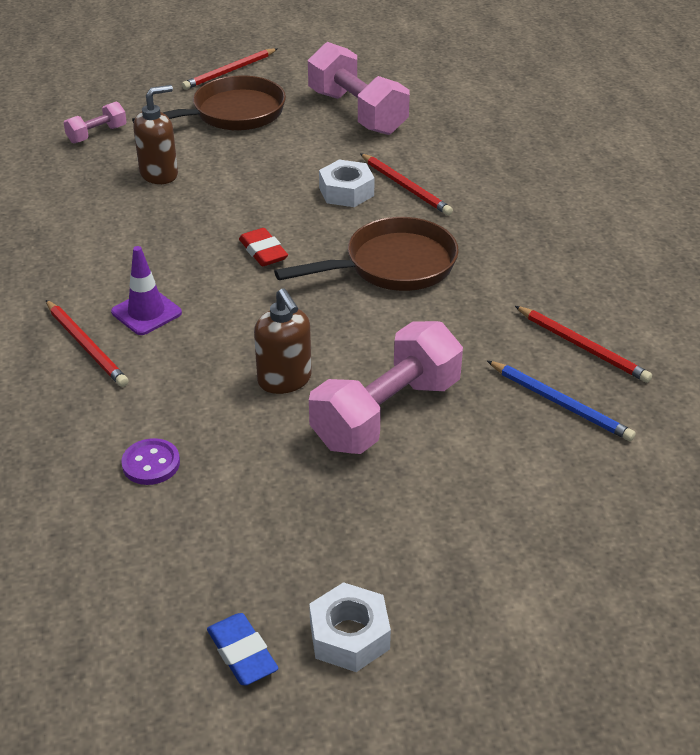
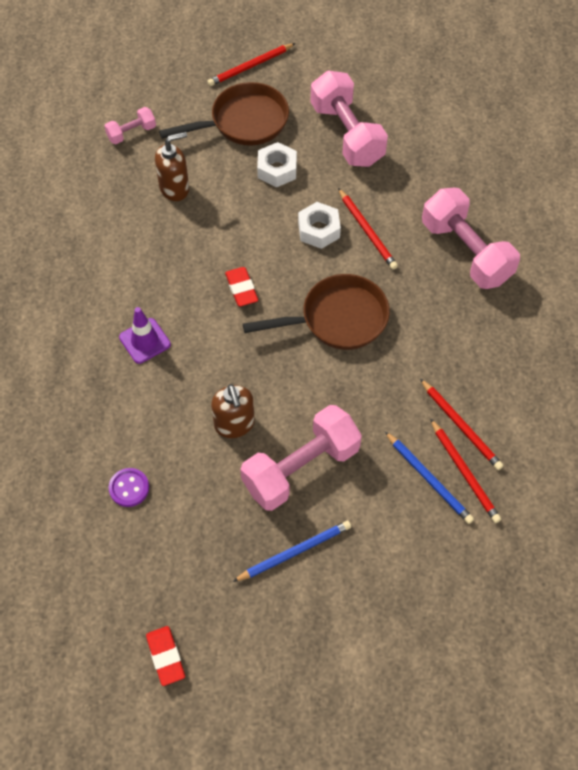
camera: 10 degrees right, 20 degrees up
red pencil [46,300,129,387] -> red pencil moved to [430,418,501,523]
blue eraser [207,613,279,685] -> red eraser [146,626,185,686]
white nut [309,582,391,672] -> white nut moved to [257,142,297,187]
none -> blue pencil [233,521,351,582]
none -> pink dumbbell [422,188,520,289]

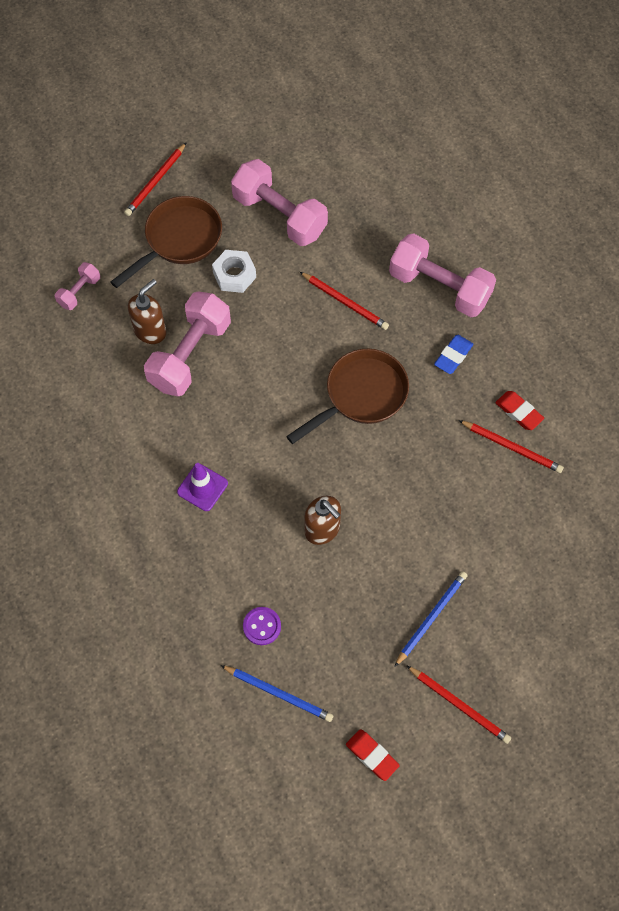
camera: 25 degrees left, 5 degrees up
red eraser [225,267,258,306] -> red eraser moved to [495,391,544,430]
pink dumbbell [240,405,362,511] -> pink dumbbell moved to [144,291,231,396]
white nut [298,202,341,249] -> none
blue pencil [385,431,474,524] -> blue pencil moved to [221,665,333,722]
red pencil [430,418,501,523] -> red pencil moved to [406,665,511,744]
none -> blue eraser [434,335,474,374]

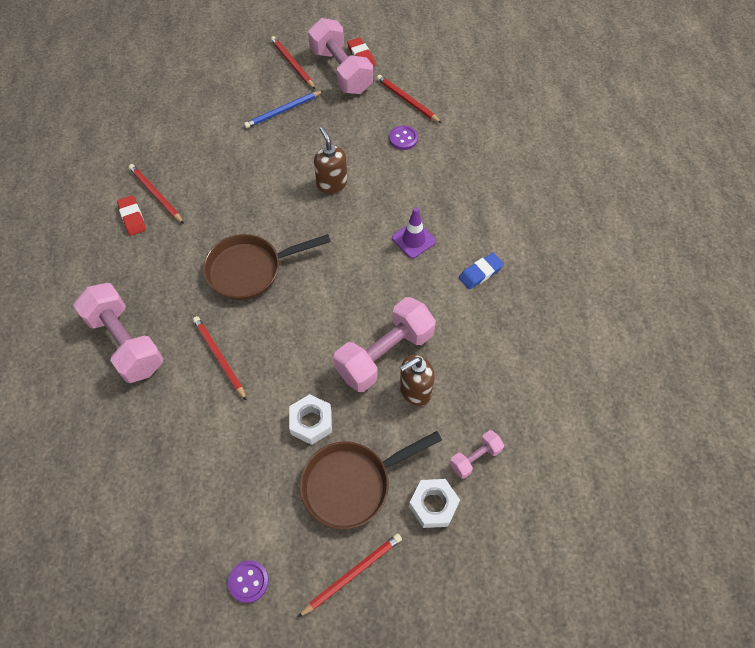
camera: 160 degrees left, 5 degrees down
blue pencil [221,665,333,722] -> red pencil [377,75,442,123]
pink dumbbell [231,159,328,246] -> pink dumbbell moved to [308,18,373,94]
blue eraser [434,335,474,374] -> blue eraser moved to [459,253,504,289]
none -> purple button [228,560,269,603]
none -> white nut [409,479,460,528]

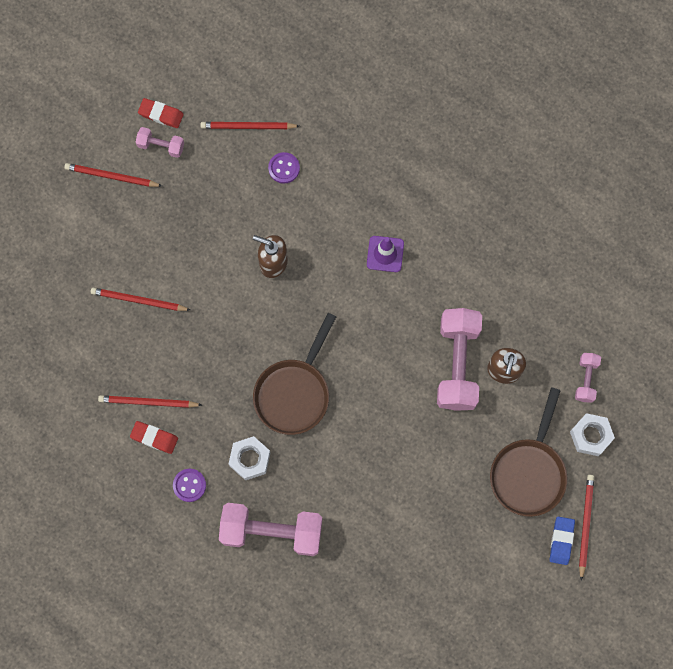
camera: 45 degrees left, 15 degrees up
red pencil [193,316,247,401] -> red pencil moved to [91,288,190,311]
purple button [228,560,269,603] -> purple button moved to [173,469,206,502]
blue pencil [244,91,323,128] -> none
white nut [289,394,332,445] -> white nut moved to [229,436,270,480]
pink dumbbell [308,18,373,94] -> pink dumbbell [136,127,184,158], size x0.49
blue eraser [459,253,504,289] -> blue eraser moved to [550,517,575,565]

